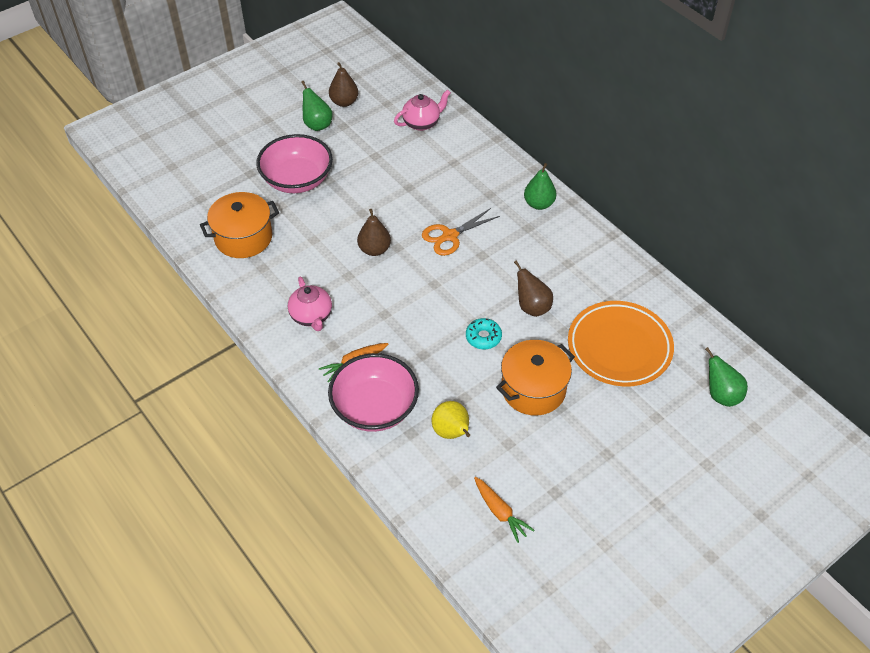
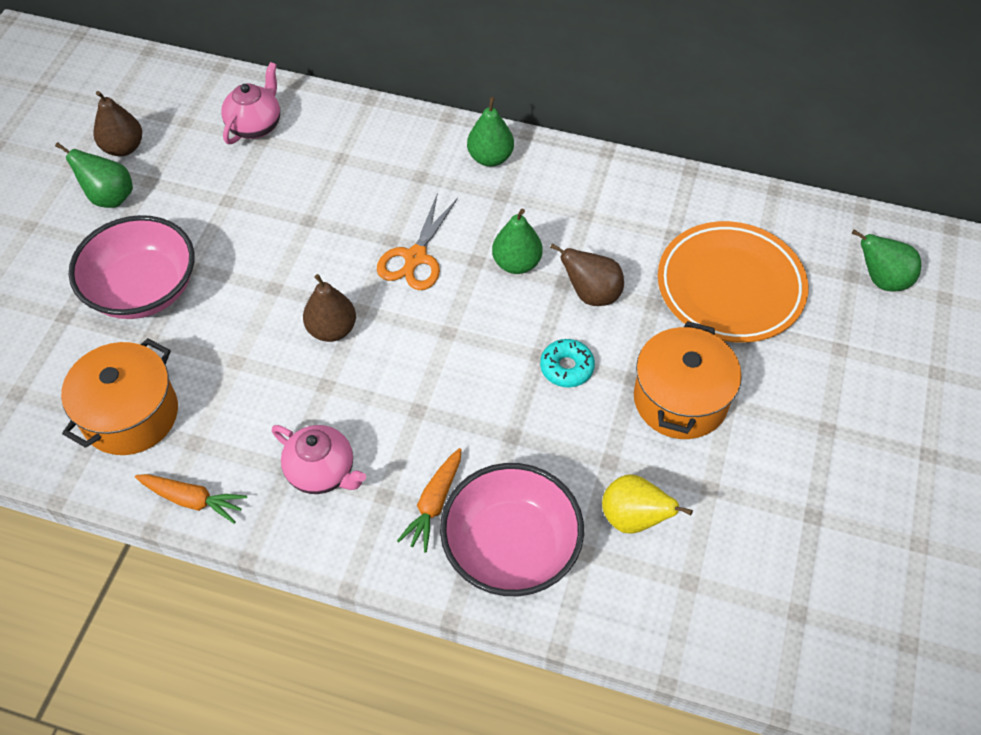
camera: 35 degrees left, 5 degrees up
orange carrot [474,477,534,543] -> orange carrot moved to [135,474,247,524]
none -> green pear [492,209,542,274]

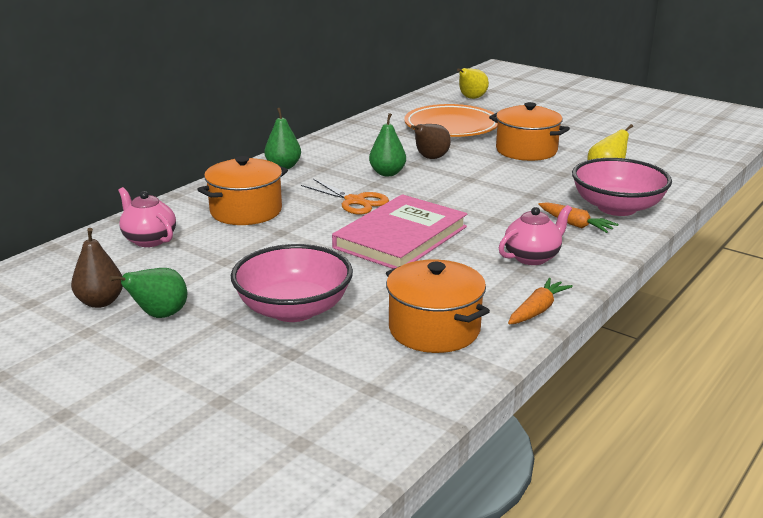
camera: 70 degrees left, 30 degrees down
brown pear [303,274,356,342] -> pink book [332,194,467,269]
turquoise donut [540,339,595,387] -> none
green pear [852,229,921,292] -> yellow pear [457,68,489,99]
none -> orange pot [197,156,288,225]

